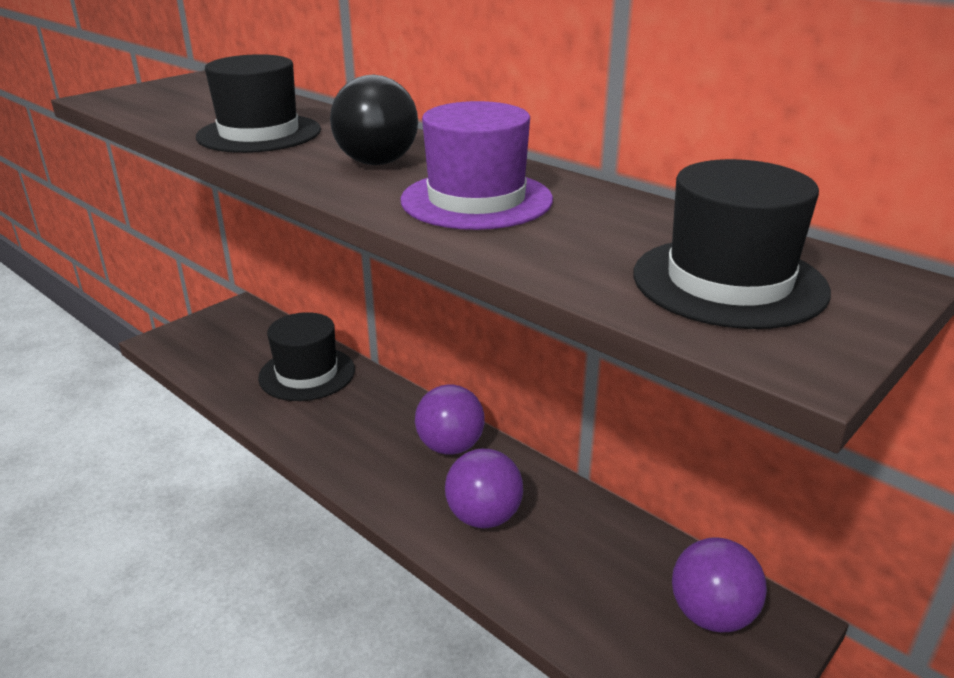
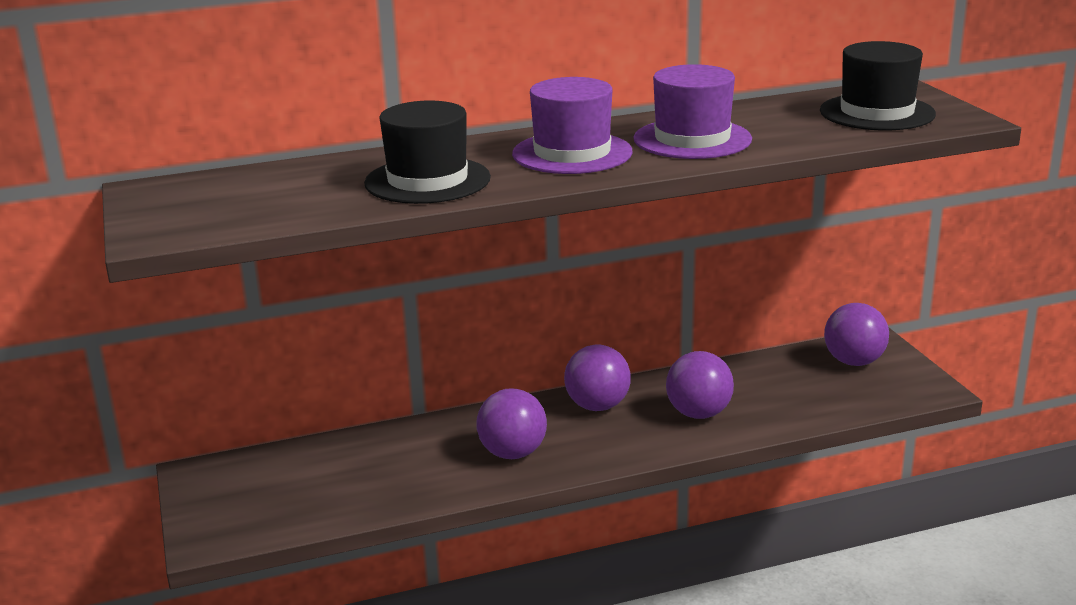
camera: 60 degrees left, 5 degrees down
black hat [258,312,355,401] -> none
black ball [330,75,418,165] -> purple hat [512,77,633,174]
none -> purple ball [477,388,547,459]

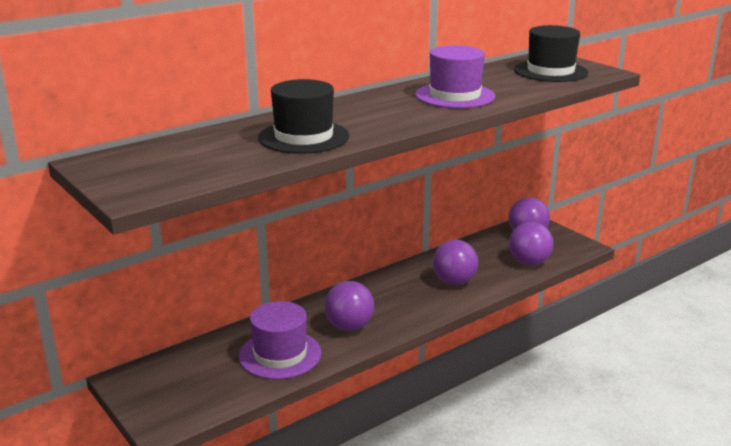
camera: 20 degrees left, 0 degrees up
purple hat [512,77,633,174] -> purple hat moved to [239,301,322,379]
purple ball [564,345,631,411] -> purple ball moved to [509,222,553,265]

